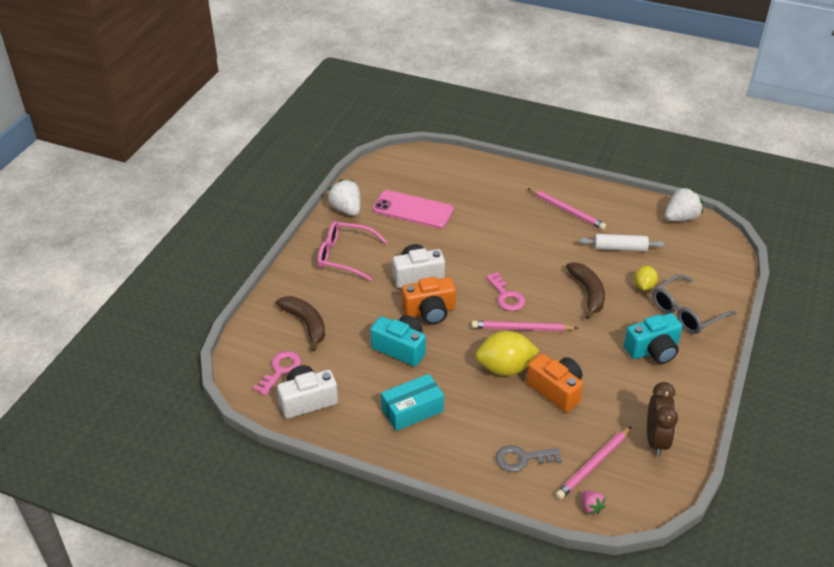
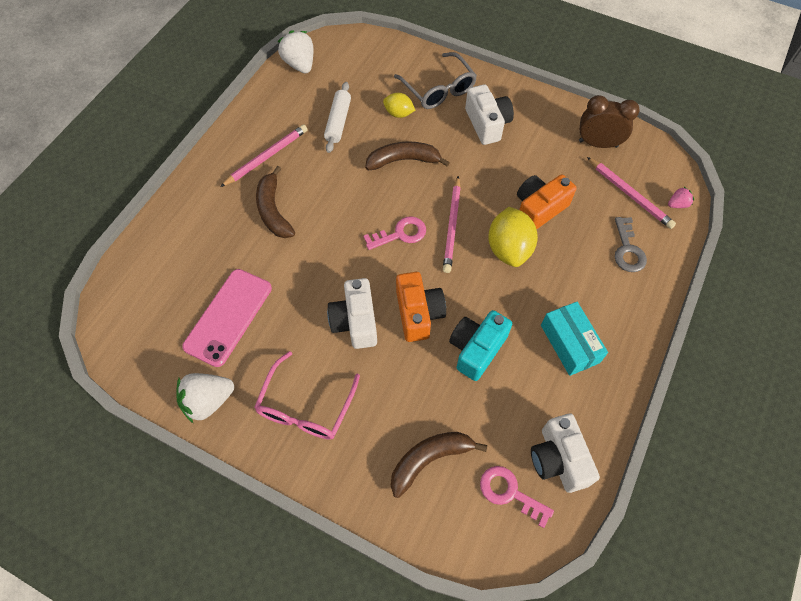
camera: 85 degrees left, 20 degrees up
turquoise camera [624,313,683,364] -> white camera [465,84,514,145]
none -> brown banana [256,166,295,238]

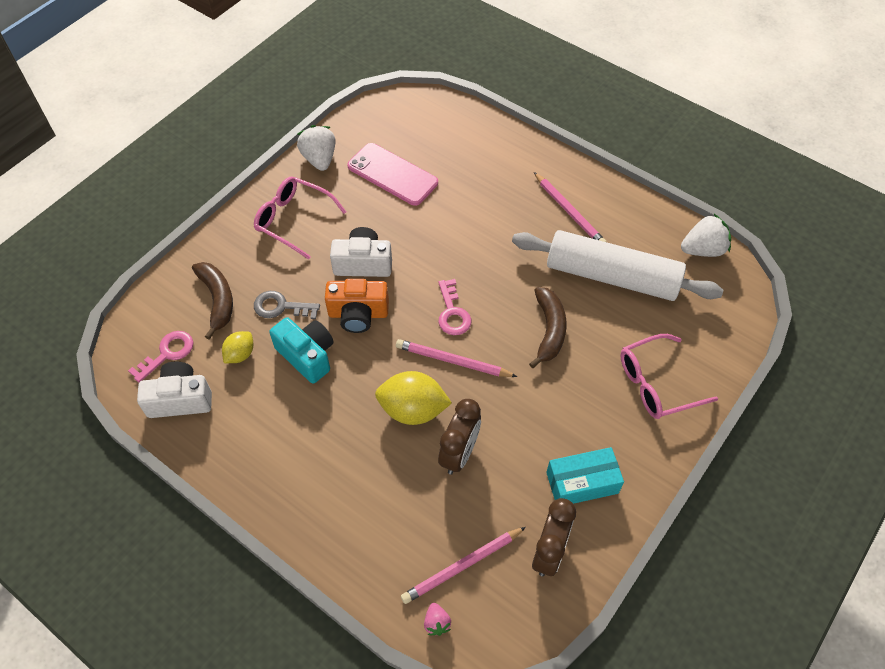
camera: 100 degrees right, 5 degrees down
brown banana [256,166,295,238] -> none
white rolling pin [324,82,351,153] -> white rolling pin [512,230,723,301], size x2.06
yellow lemon [383,93,415,118] -> yellow lemon moved to [222,331,253,363]
grey glasses [394,52,477,109] -> pink glasses [620,334,718,419]
white camera [465,84,514,145] -> none
orange camera [517,175,576,230] -> brown clock [438,399,481,474]
turquoise box [541,302,608,376] -> turquoise box moved to [546,447,624,504]
grey key [615,217,647,272] -> grey key moved to [254,291,320,319]

